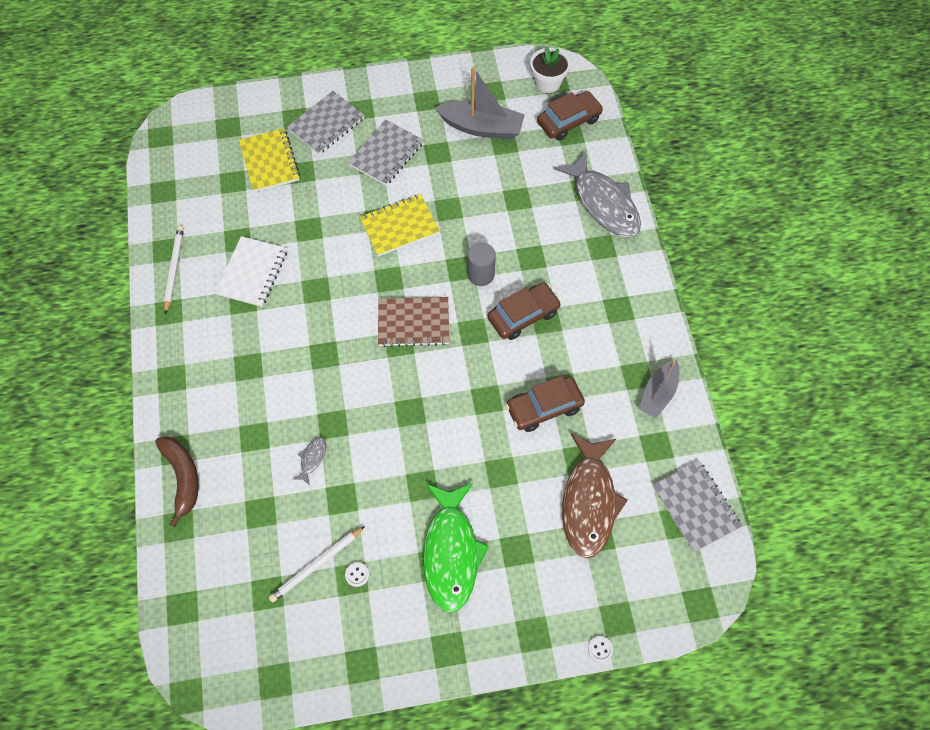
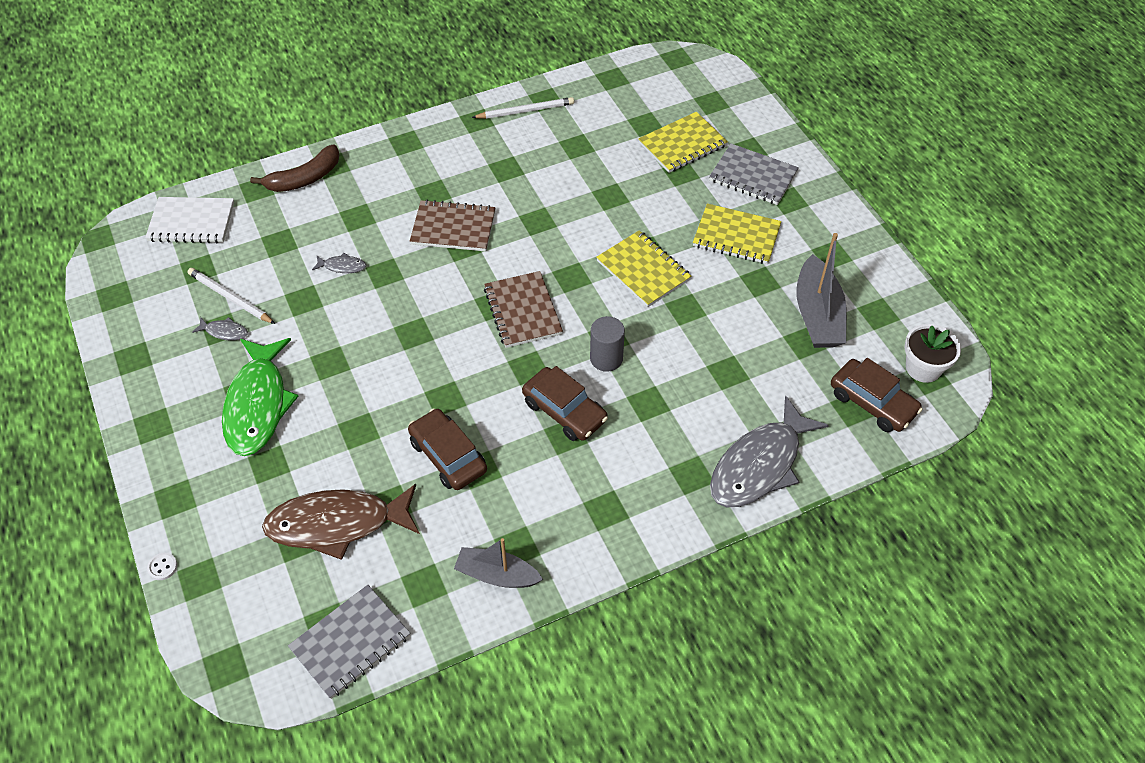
camera: 75 degrees right, 10 degrees down
white notebook [215,236,287,307] -> white notebook moved to [145,197,234,243]
white button [345,562,369,587] -> grey fish [192,317,248,340]
grey notebook [348,119,423,186] -> yellow notebook [693,203,781,264]
green fish [423,483,489,613] -> green fish turned 75 degrees counterclockwise [222,338,299,456]
none -> brown notebook [410,200,496,251]

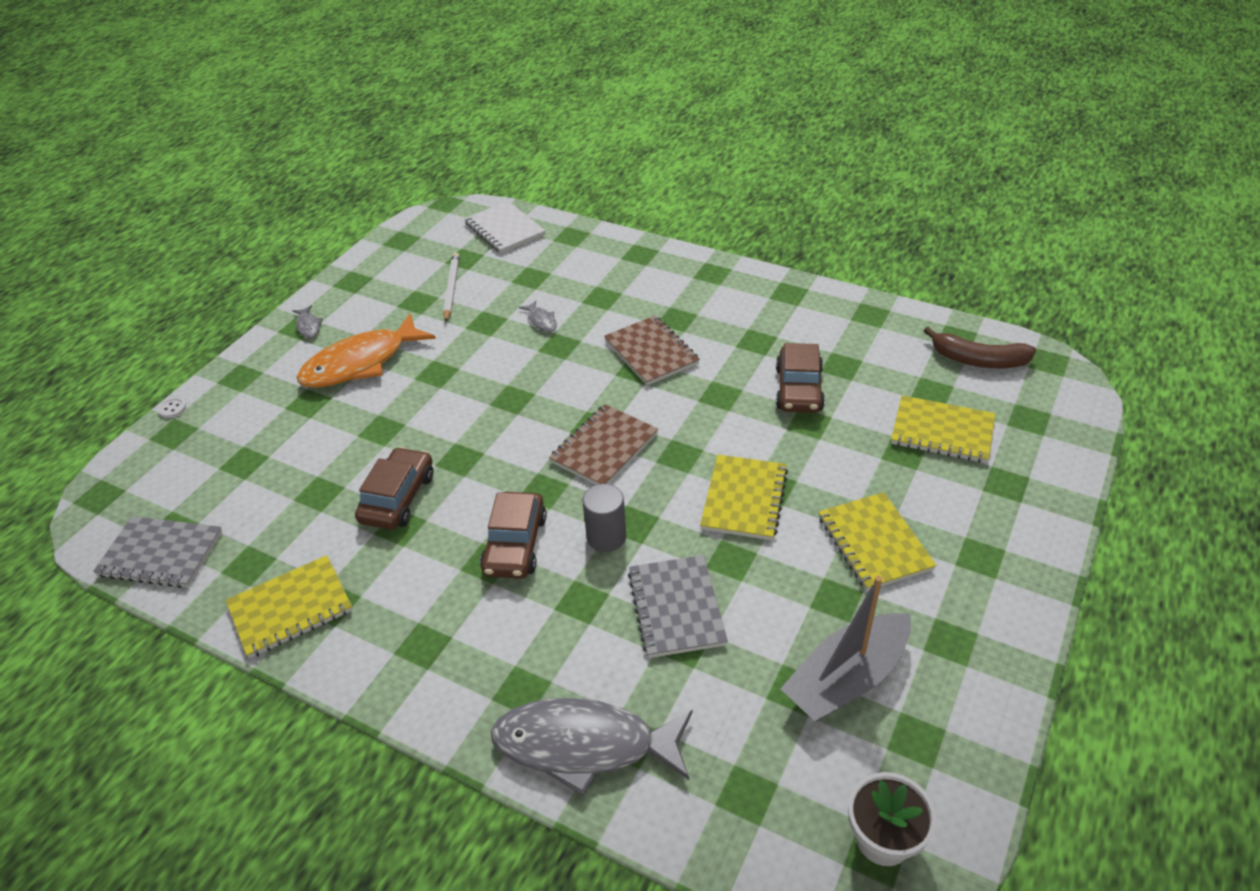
camera: 55 degrees right, 10 degrees down
grey fish [192,317,248,340] -> grey fish moved to [293,305,323,338]
green fish [222,338,299,456] -> orange fish [297,313,436,388]
brown banana [250,145,339,192] -> brown banana moved to [924,327,1036,368]
brown fish [262,484,420,560] -> none
grey boat [454,538,543,588] -> yellow notebook [226,555,353,658]
white pencil [472,97,574,119] -> none
grey notebook [709,144,799,205] -> grey notebook moved to [628,555,728,658]
brown car [831,358,923,432] -> brown car moved to [776,343,825,413]

